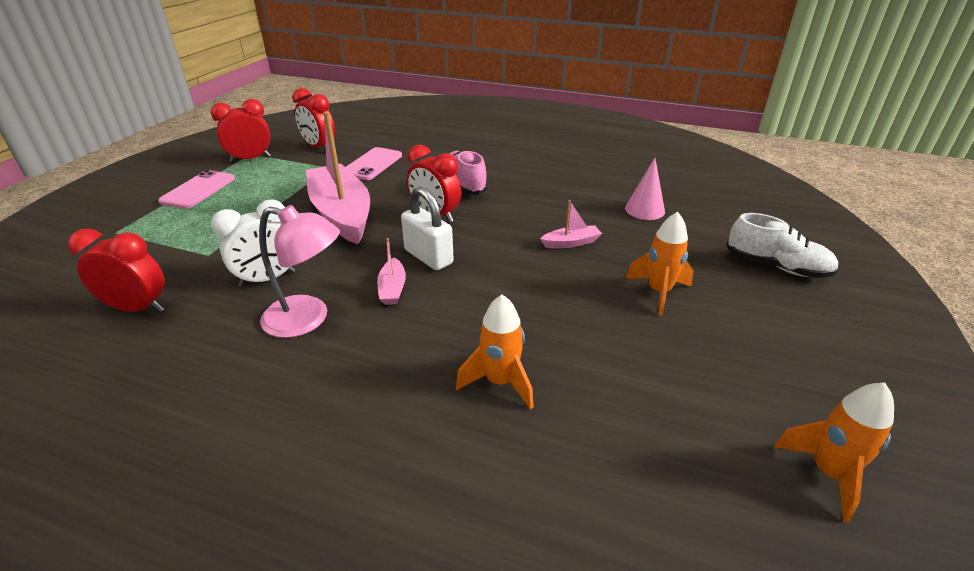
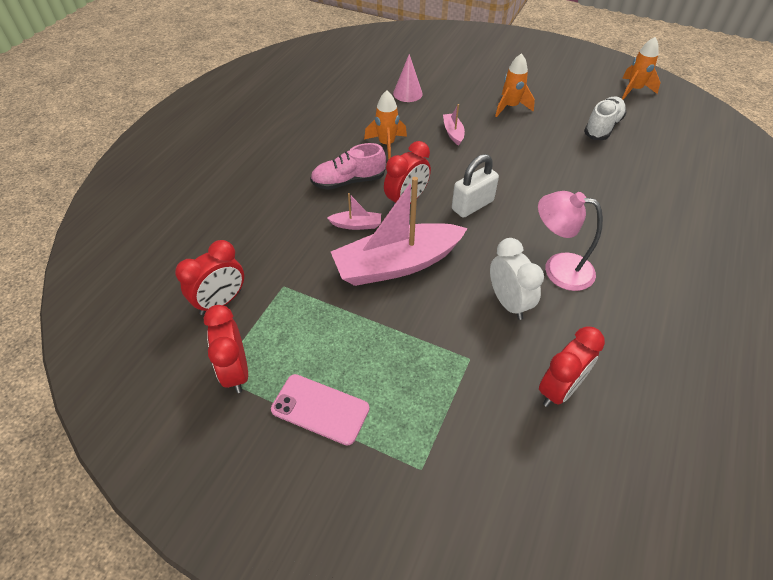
camera: 85 degrees left, 15 degrees up
red clock [68,229,165,312] -> red clock turned 150 degrees counterclockwise [539,326,605,407]
pink lamp [259,205,340,338] -> pink lamp turned 90 degrees counterclockwise [538,191,603,291]
pink phone [345,147,402,180] -> none
pink boat [377,238,406,305] -> pink boat moved to [327,193,381,230]
orange rocket [456,295,534,410] -> orange rocket moved to [364,91,407,160]
white shoe [726,213,839,278] -> white shoe moved to [584,96,627,140]

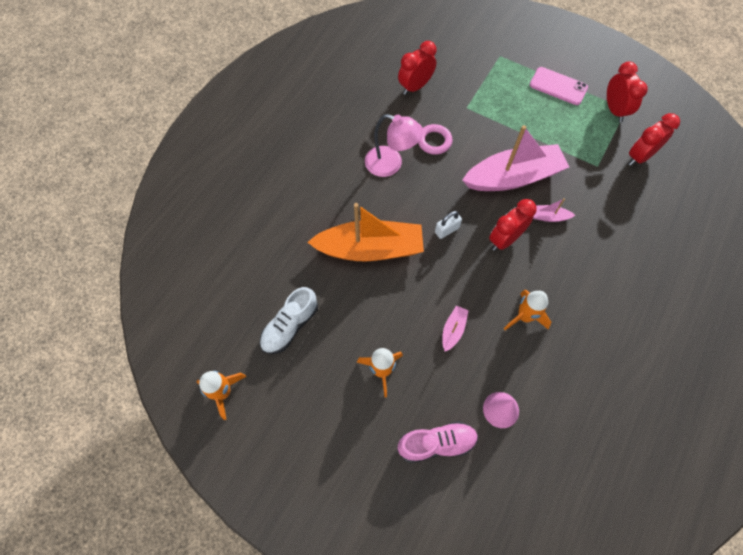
camera: 175 degrees left, 15 degrees up
pink shoe [310,143,386,190] -> pink shoe moved to [397,421,478,463]
pink boat [443,104,465,146] -> pink boat turned 150 degrees counterclockwise [442,306,469,352]
white padlock [452,154,499,218] -> white padlock [435,211,462,239], size x0.64
white clock [490,238,544,320] -> pink ring [418,124,453,155]
none -> orange boat [307,203,424,261]

